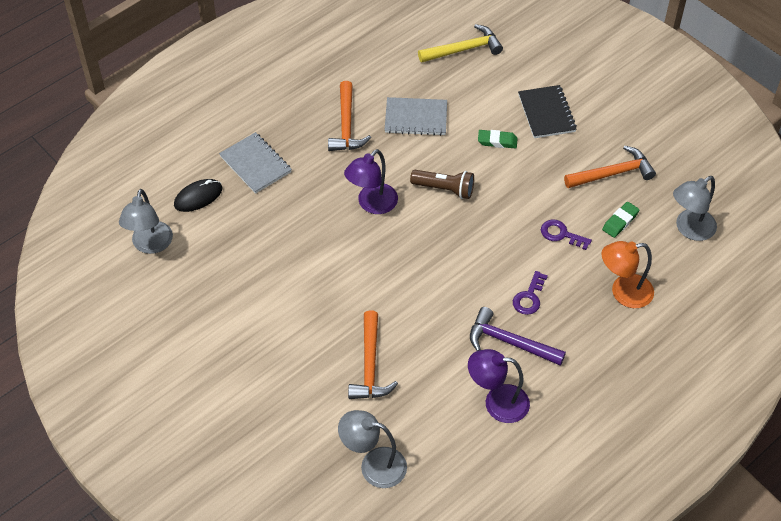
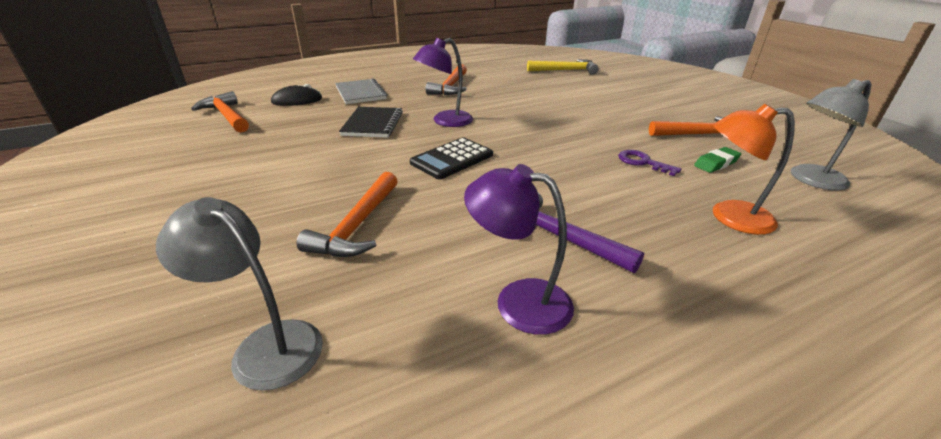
camera: 15 degrees right, 20 degrees down
grey lamp [119,189,173,254] -> orange hammer [191,91,249,133]
grey notebook [385,97,447,136] -> none
brown flashlight [410,170,474,199] -> none
green eraser [478,130,518,149] -> none
purple key [513,271,548,315] -> none
black notebook [518,85,577,138] -> black notebook moved to [339,107,403,138]
none -> black calculator [410,137,493,180]

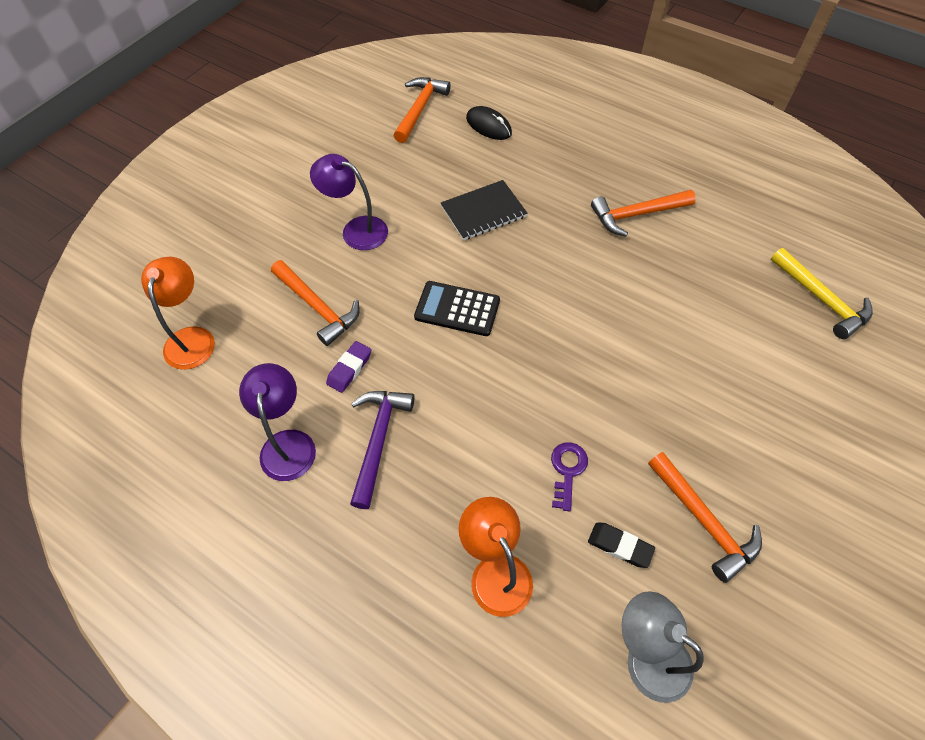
camera: 60 degrees right, 25 degrees up
grey lamp [156,197,323,391] -> orange lamp [141,257,215,370]
orange hammer [297,172,398,257] -> orange hammer turned 120 degrees counterclockwise [271,260,360,346]
grey notebook [335,78,387,104] -> none
purple lamp [413,38,473,127] -> purple lamp moved to [310,154,388,250]
green eraser [694,147,741,173] -> black eraser [588,523,655,568]
none -> purple eraser [326,341,371,393]

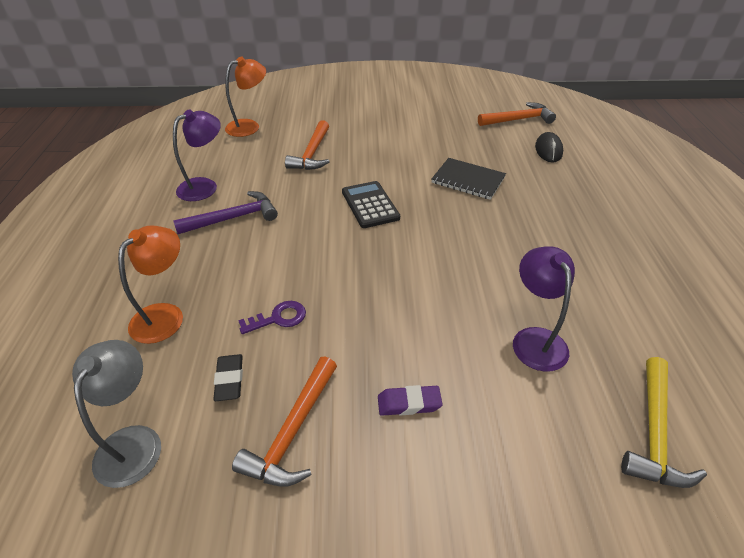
camera: 55 degrees right, 15 degrees down
purple lamp [310,154,388,250] -> purple lamp moved to [513,246,575,372]
purple eraser [326,341,371,393] -> purple eraser moved to [378,385,442,416]
orange hammer [591,190,696,236] -> none

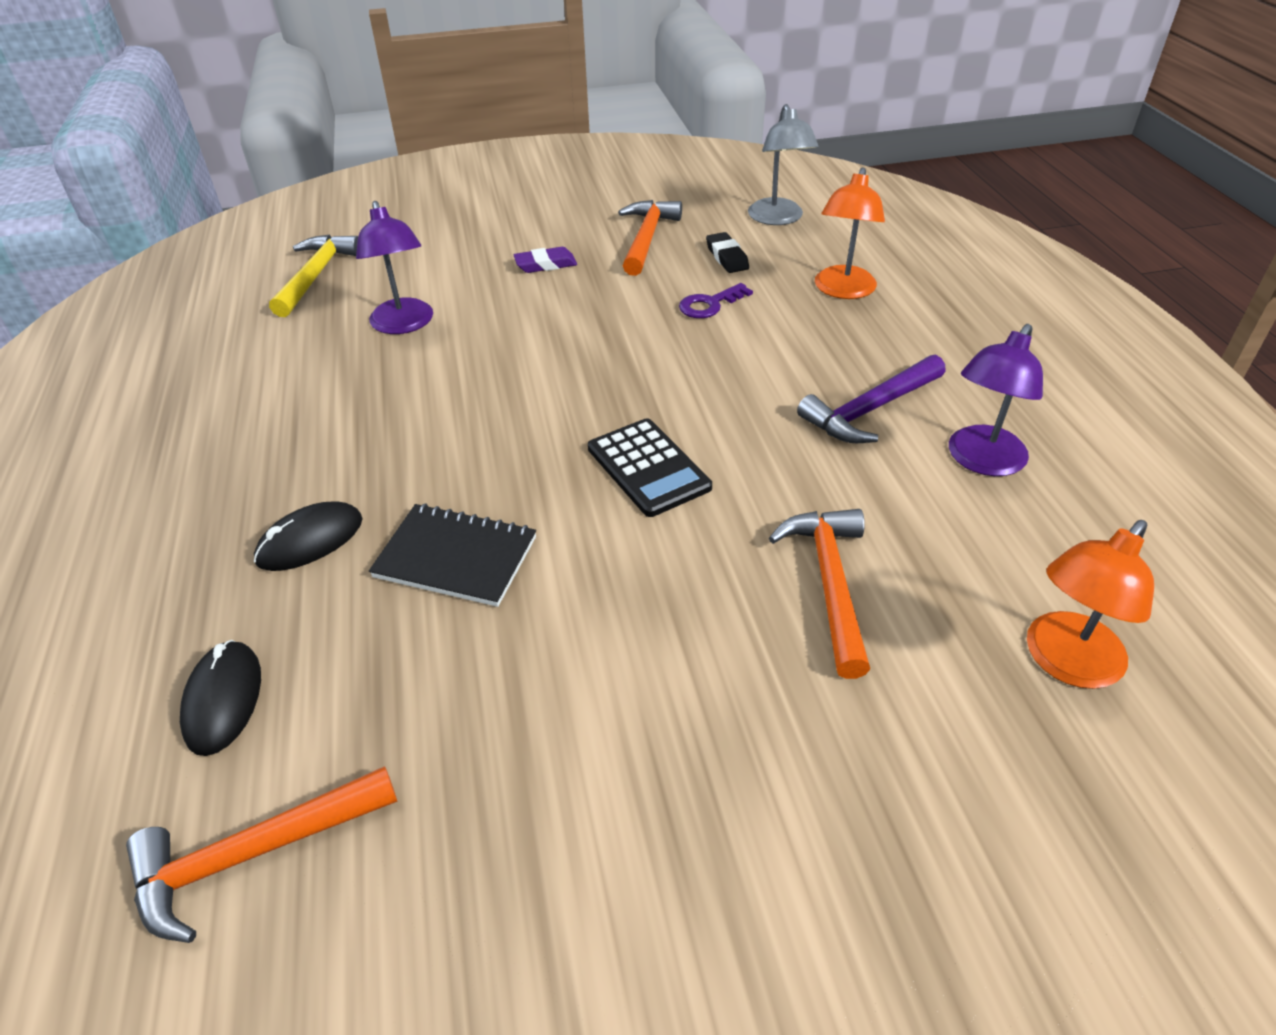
camera: 170 degrees right, 0 degrees up
none -> black mouse [254,502,363,571]

